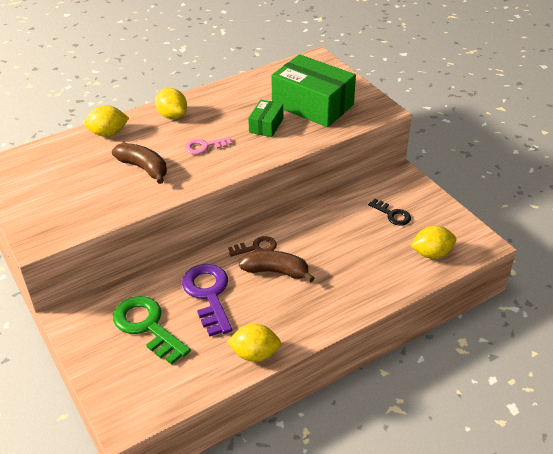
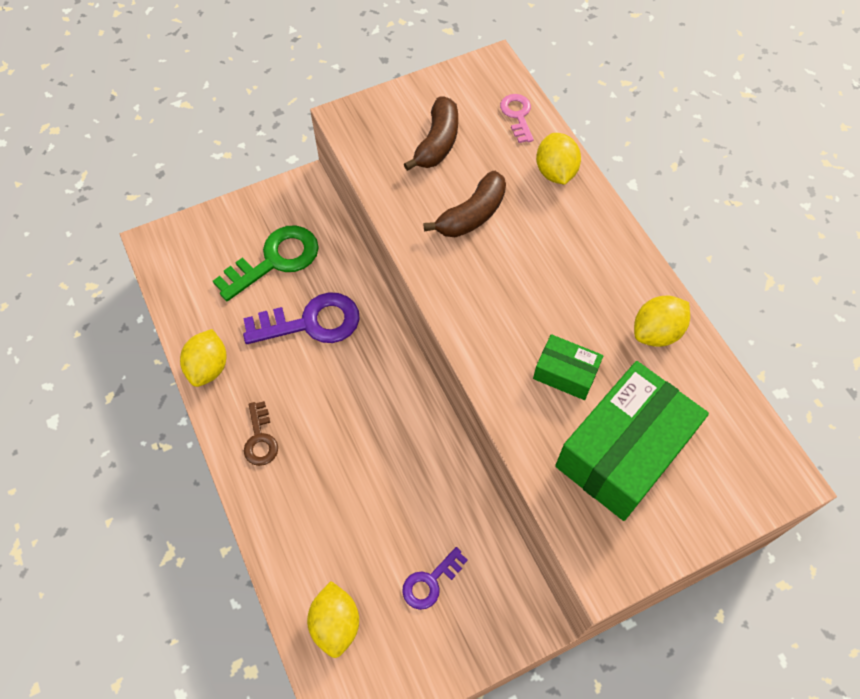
camera: 95 degrees right, 20 degrees up
yellow lemon [155,88,187,119] -> yellow lemon moved to [634,295,690,347]
pink key [185,137,232,154] -> pink key moved to [500,94,534,143]
brown key [228,236,277,257] -> brown key moved to [244,401,278,466]
brown banana [239,250,315,282] -> brown banana moved to [404,97,458,171]
black key [368,199,411,226] -> purple key [402,547,468,610]

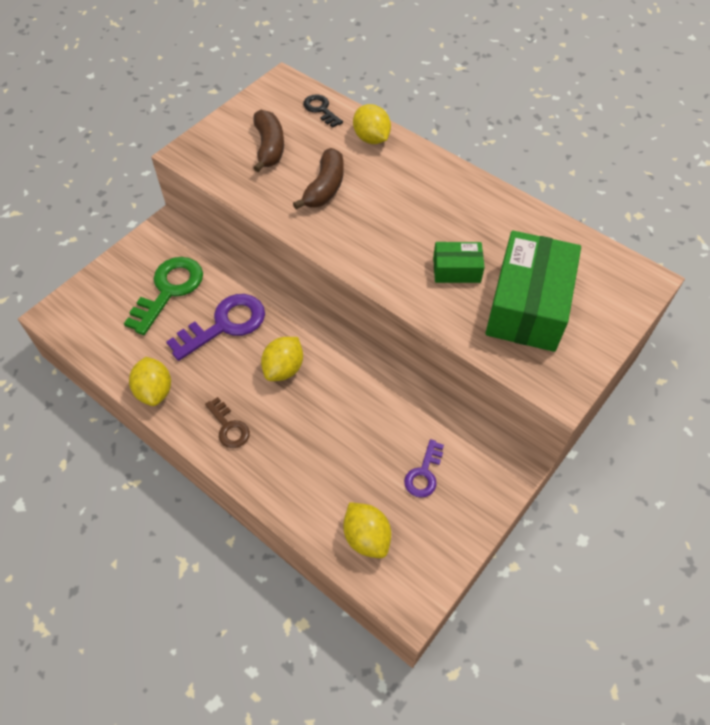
camera: 25 degrees left, 5 degrees down
pink key [500,94,534,143] -> black key [303,94,343,128]
yellow lemon [634,295,690,347] -> yellow lemon moved to [261,337,303,381]

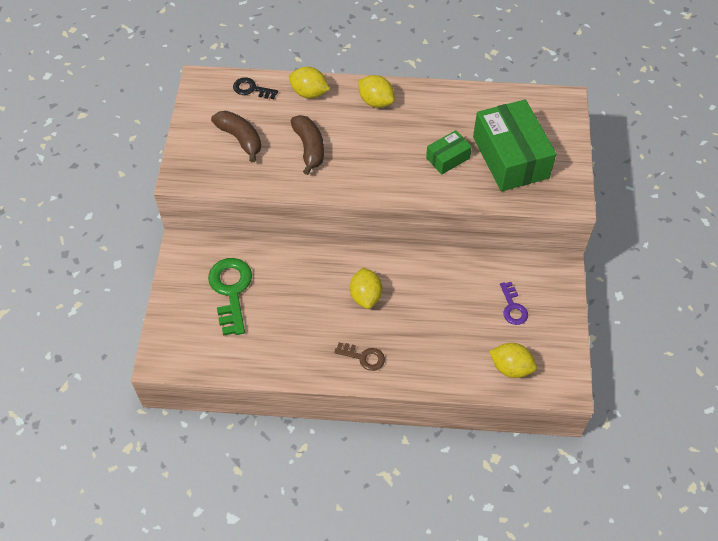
camera: 35 degrees left, 0 degrees up
yellow lemon [129,357,171,406] -> yellow lemon moved to [358,75,395,108]
purple key [166,294,265,361] -> none

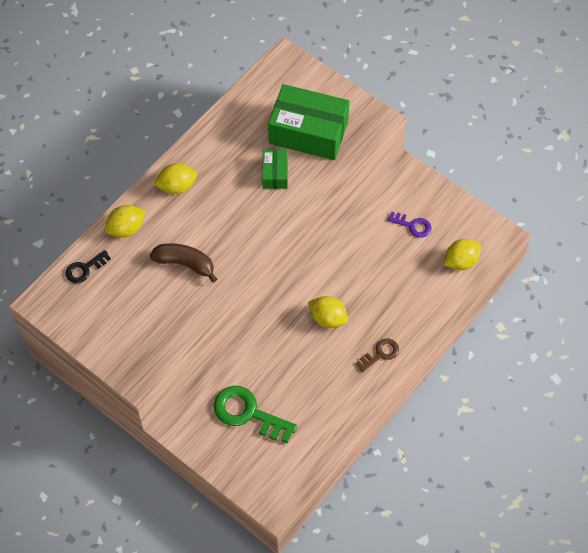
camera: 55 degrees left, 5 degrees up
brown banana [211,111,261,162] -> none

